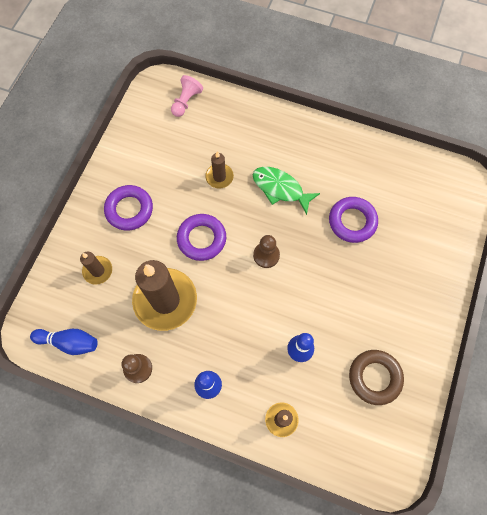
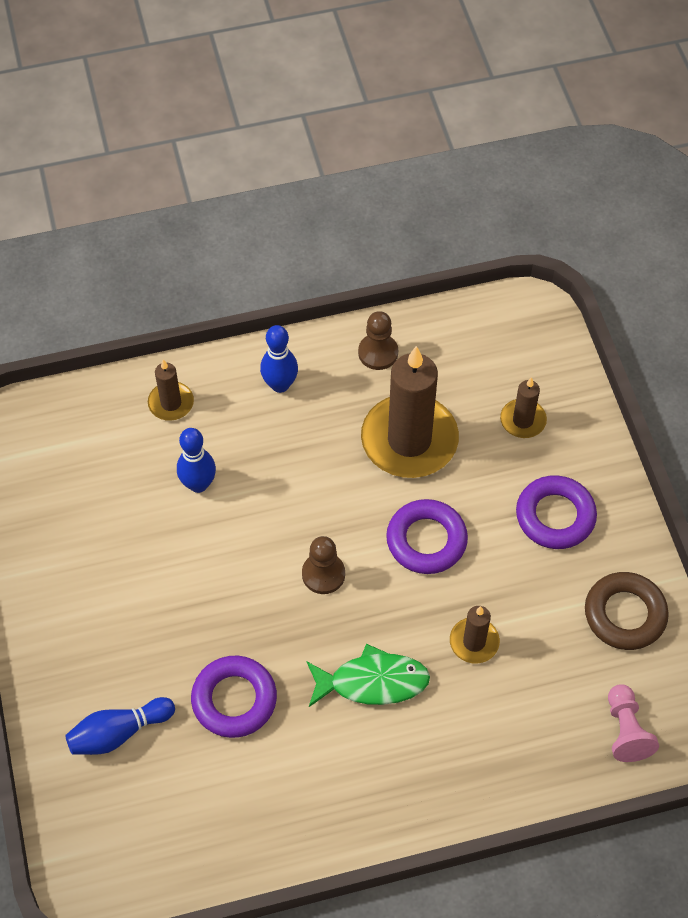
camera: 145 degrees right, 10 degrees down
blue bowling pin [30,329,98,355] -> blue bowling pin moved to [65,697,175,755]
brown ring [349,350,404,405] -> brown ring moved to [585,572,669,650]

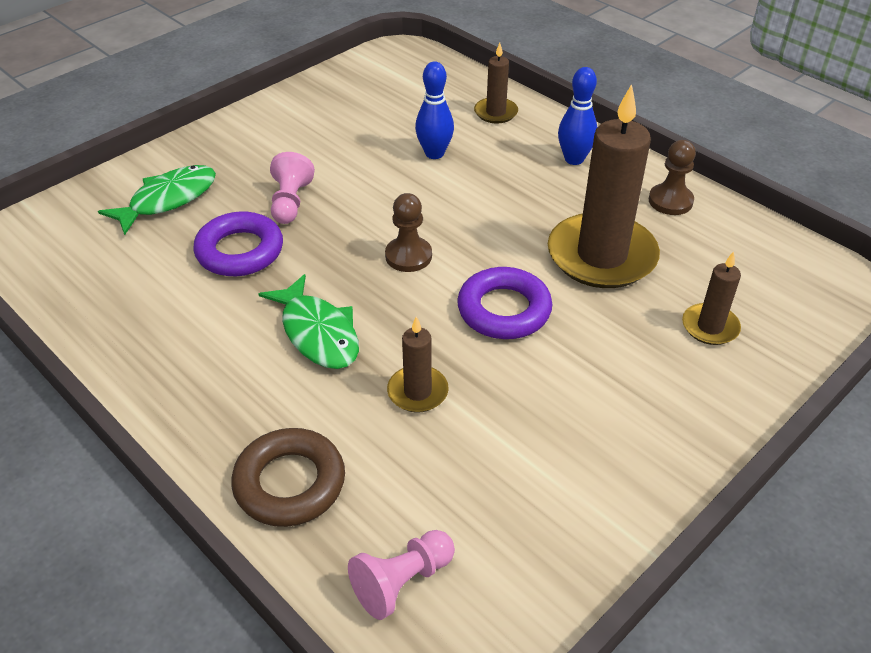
camera: 60 degrees right, 15 degrees down
blue bowling pin [65,697,175,755] -> green fish [98,165,216,235]
purple ring [516,475,597,549] -> none
brown ring [585,572,669,650] -> brown ring moved to [231,428,345,527]
none -> pink pawn [270,152,315,224]

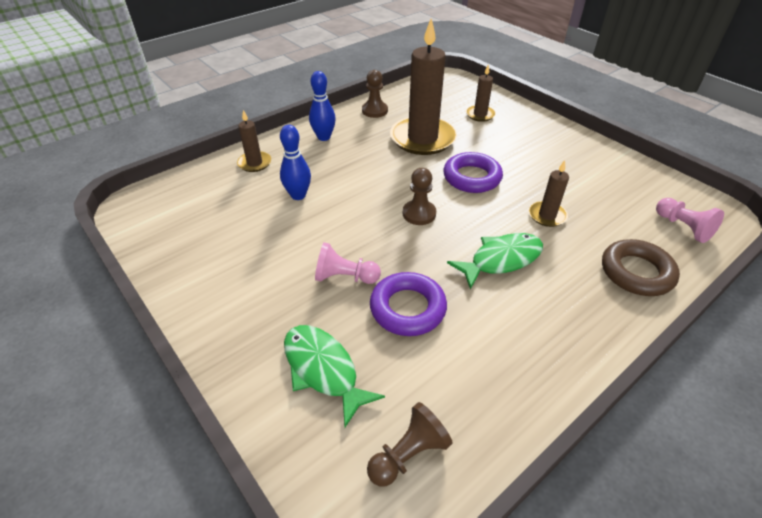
camera: 85 degrees left, 0 degrees up
none -> brown pawn [367,402,453,487]

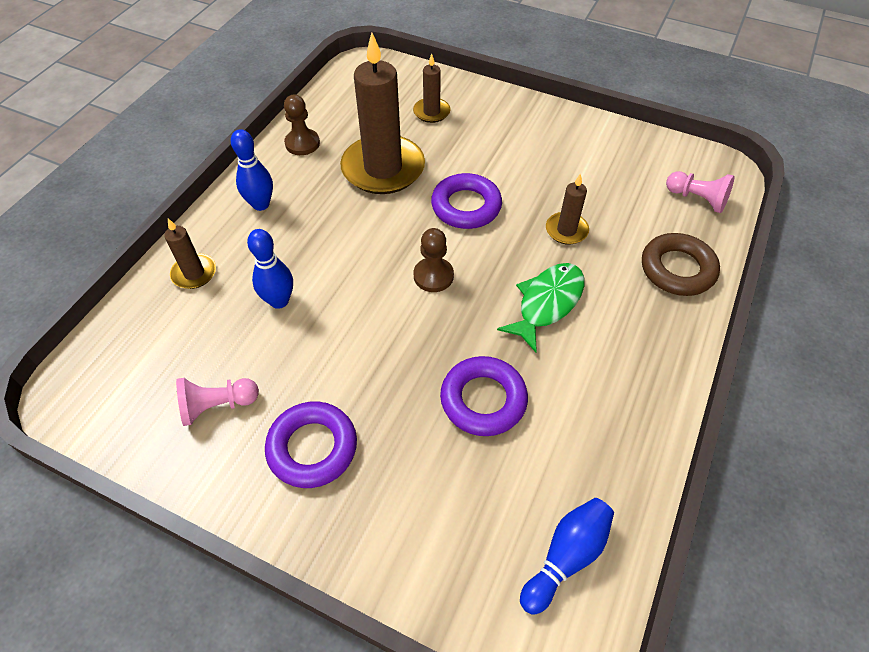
camera: 25 degrees left, 10 degrees up
green fish [284,325,385,427] -> none
pink pawn [315,242,381,284] -> pink pawn moved to [176,378,259,426]
brown pawn [367,402,453,487] -> blue bowling pin [520,498,614,615]
none -> purple ring [265,401,357,488]

